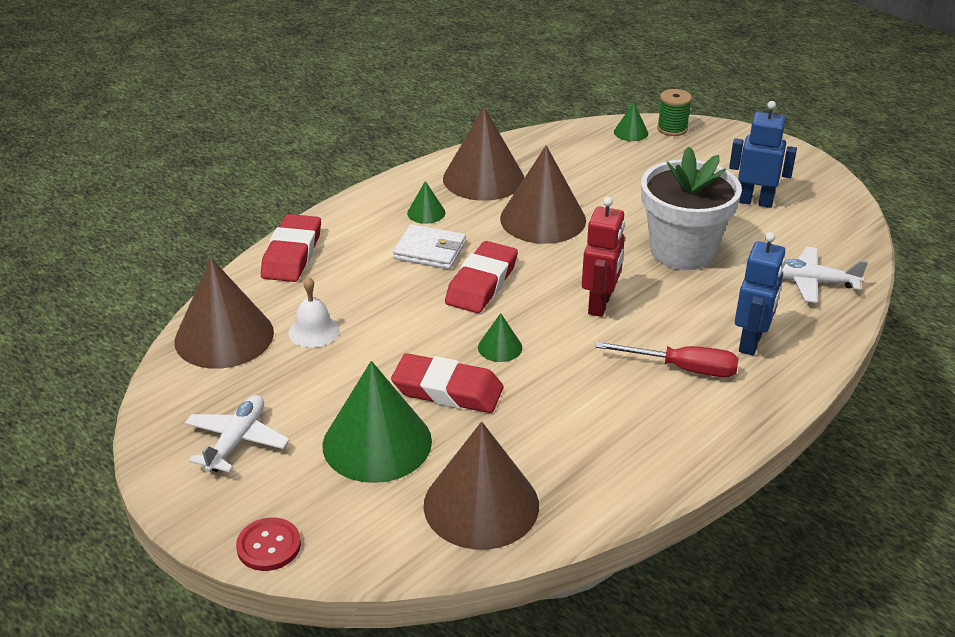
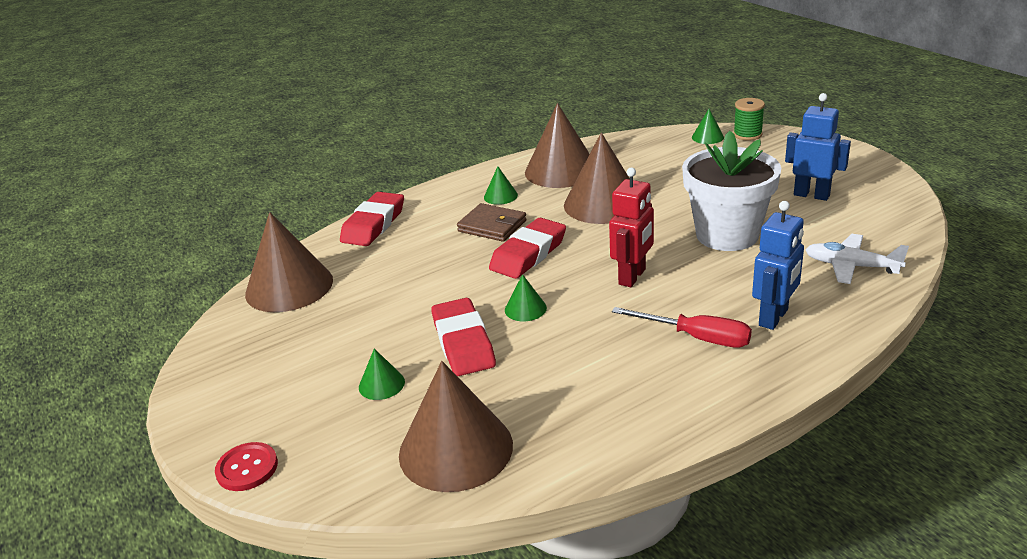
camera: 15 degrees right, 5 degrees down
white plane [185,395,290,473] -> none
white bell [289,277,340,348] -> none
green cone [322,361,432,483] -> green cone [359,349,405,400], size x0.45
red eraser [391,353,503,413] -> red eraser turned 45 degrees clockwise [431,298,496,376]
white wallet [393,224,466,269] -> brown wallet [457,203,526,242]

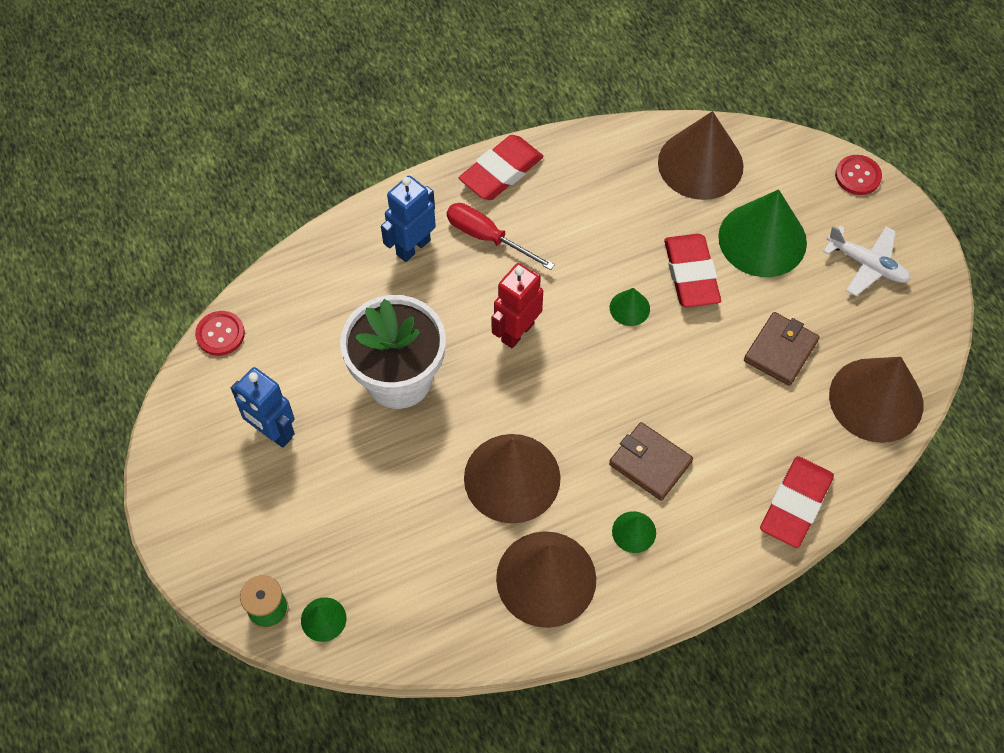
camera: 175 degrees left, 30 degrees up
green cone [359,349,405,400] -> green cone [718,189,807,277], size x2.23
red eraser [489,218,566,279] -> red eraser moved to [459,135,543,200]
white plane [805,234,909,284] -> white plane moved to [823,226,911,296]
none -> red button [195,311,245,356]
none -> brown wallet [744,312,820,386]

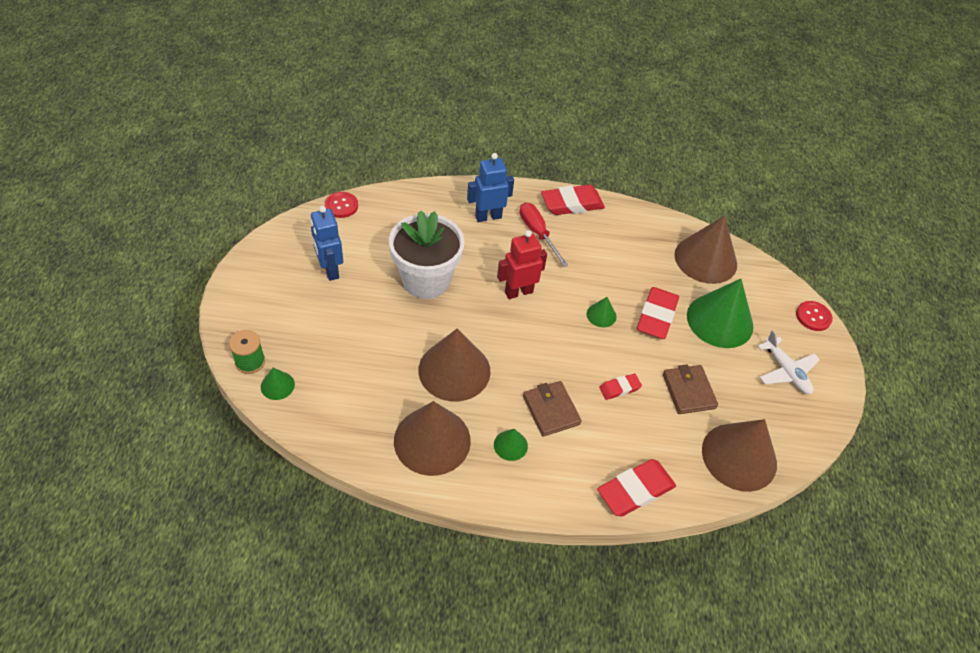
camera: 25 degrees right, 10 degrees down
brown wallet [744,312,820,386] -> brown wallet turned 75 degrees counterclockwise [663,364,718,414]
none -> red eraser [599,374,642,400]

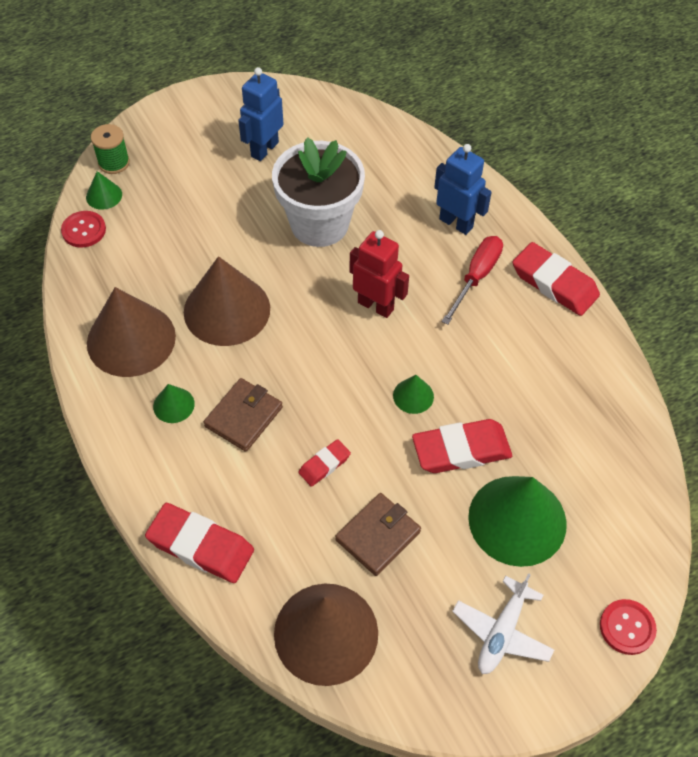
camera: 60 degrees right, 5 degrees up
red button [325,192,358,218] -> red button moved to [61,211,106,248]
red eraser [599,374,642,400] -> red eraser turned 75 degrees counterclockwise [298,439,351,487]
brown cone [675,216,737,284] -> none

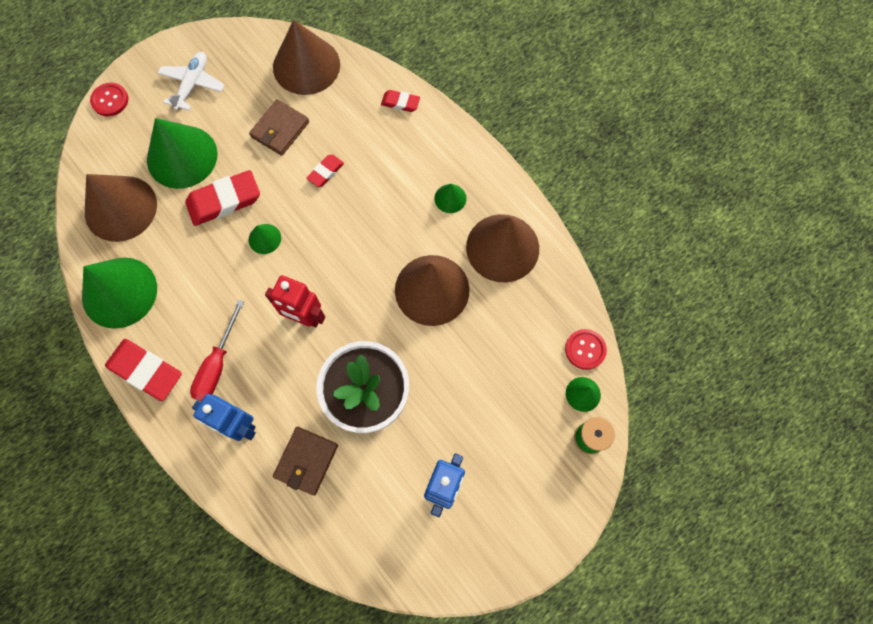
camera: 170 degrees right, 15 degrees up
red eraser [145,503,254,583] -> red eraser [381,90,420,112], size x0.54
brown wallet [204,378,283,452] -> brown wallet moved to [273,427,338,496]
none -> green cone [82,258,157,329]
none -> brown cone [85,174,157,242]

